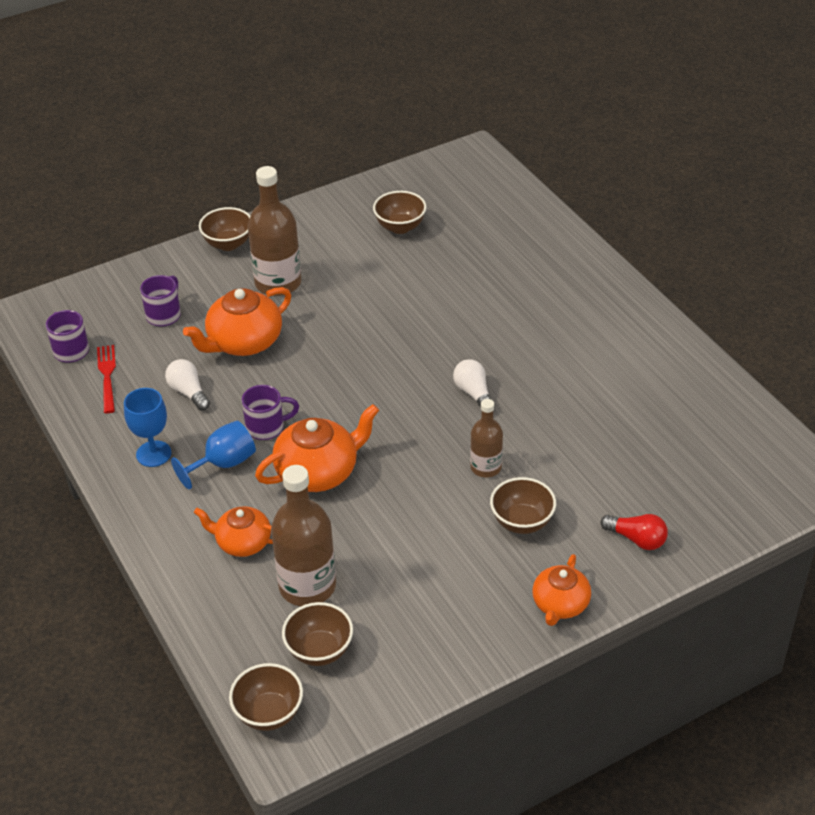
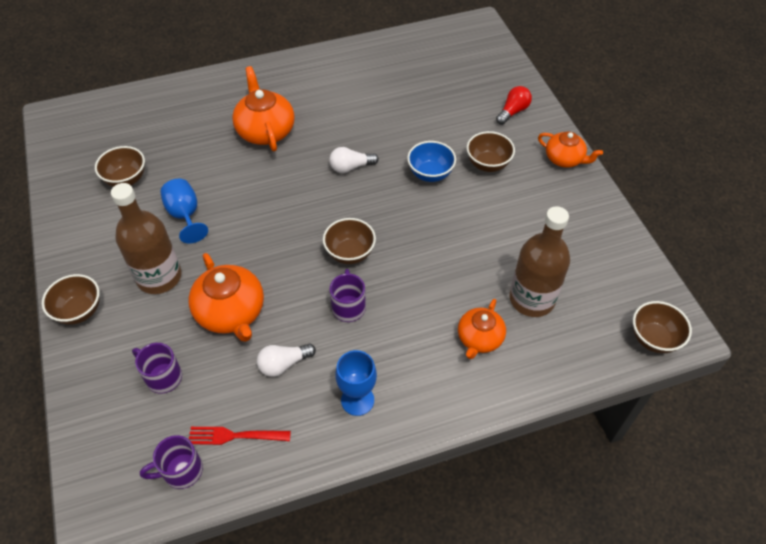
camera: 80 degrees left, 10 degrees up
blue goblet [171,421,256,490] -> blue goblet moved to [160,179,208,244]
orange teapot [255,404,379,492] -> orange teapot moved to [232,66,295,151]
brown bowl [282,602,353,666] -> brown bowl moved to [323,218,376,264]
brown bottle [470,399,503,477] -> blue bowl [407,141,456,182]

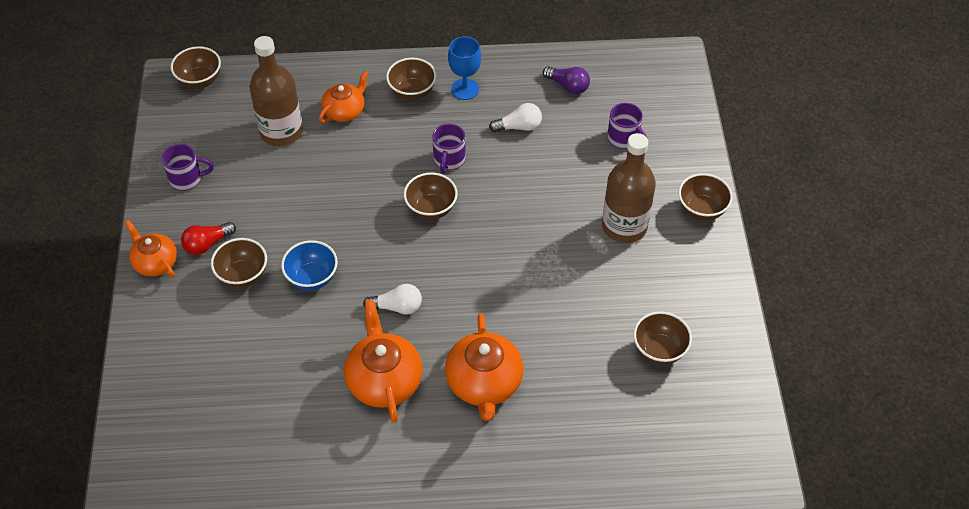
camera: 165 degrees left, 0 degrees up
purple mug [140,435,203,489] -> purple mug moved to [162,144,214,191]
blue goblet [160,179,208,244] -> none
orange teapot [189,253,264,342] -> orange teapot moved to [344,300,423,423]
red fork [189,427,291,445] -> purple light bulb [543,66,590,94]
red light bulb [496,86,532,125] -> red light bulb moved to [181,222,236,255]
none -> brown bowl [386,58,437,100]

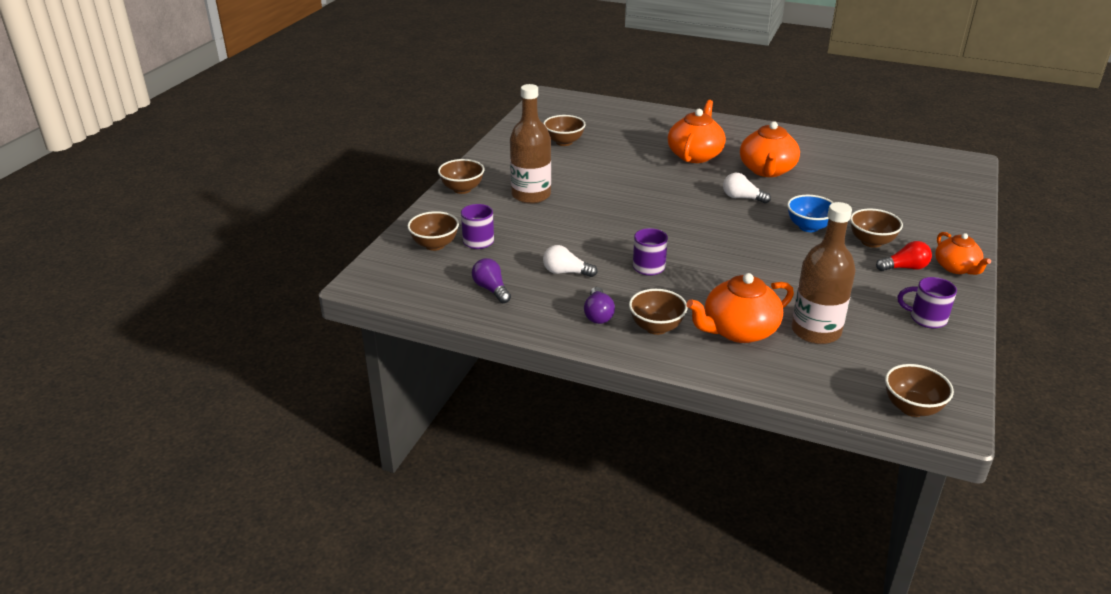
camera: 155 degrees left, 20 degrees down
orange teapot [319,71,369,123] -> orange teapot [686,273,794,343], size x1.56
brown bowl [404,172,458,220] -> brown bowl moved to [407,211,459,251]
blue goblet [448,36,481,100] -> purple light bulb [584,287,615,324]

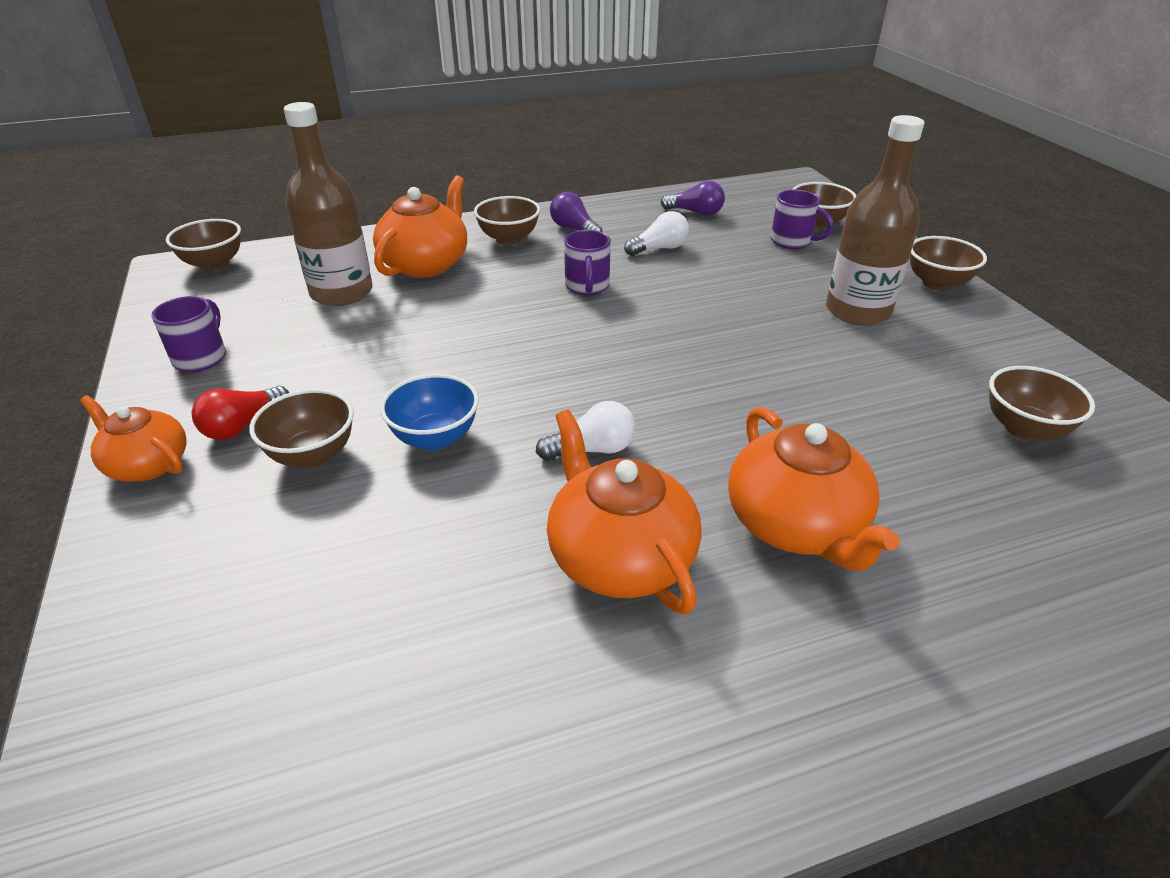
camera: 140 degrees right, 5 degrees up
purple mug [898,277,957,329] -> purple mug turned 60 degrees counterclockwise [152,296,226,372]

